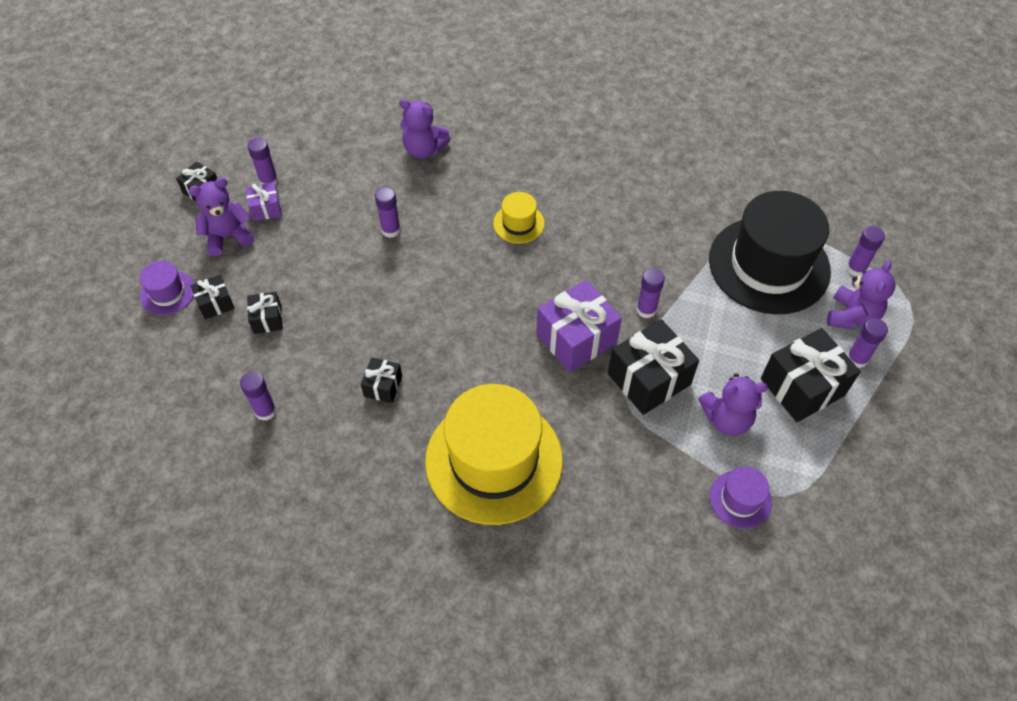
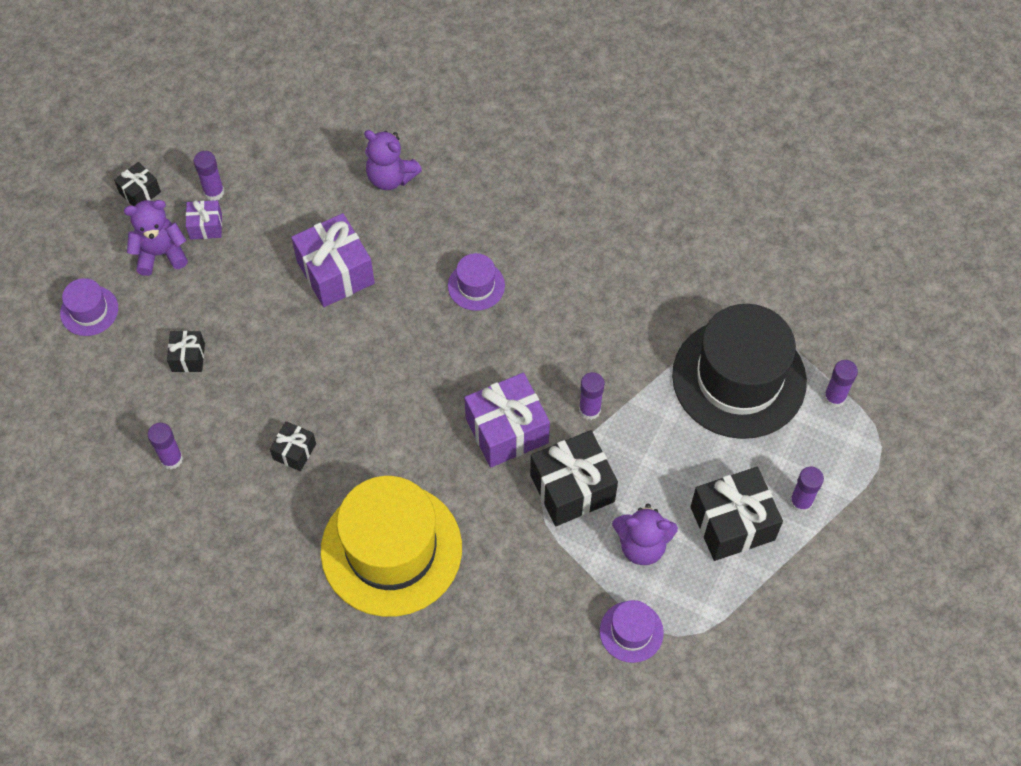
camera: 10 degrees right, 5 degrees up
black gift [191,275,235,320] -> none
purple glue stick [375,187,401,238] -> purple gift [291,213,375,307]
yellow hat [493,192,545,244] -> purple hat [448,253,505,311]
purple teddy bear [827,260,896,329] -> none

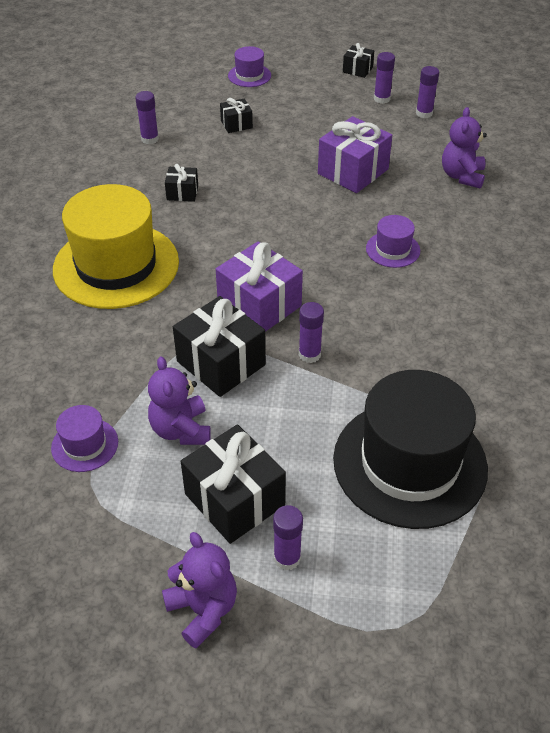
camera: 70 degrees right, 15 degrees down
purple teddy bear [124,200,188,276] -> purple teddy bear moved to [162,532,237,648]
purple gift [186,200,222,239] -> none
purple glue stick [824,360,858,407] -> purple glue stick moved to [416,66,439,118]

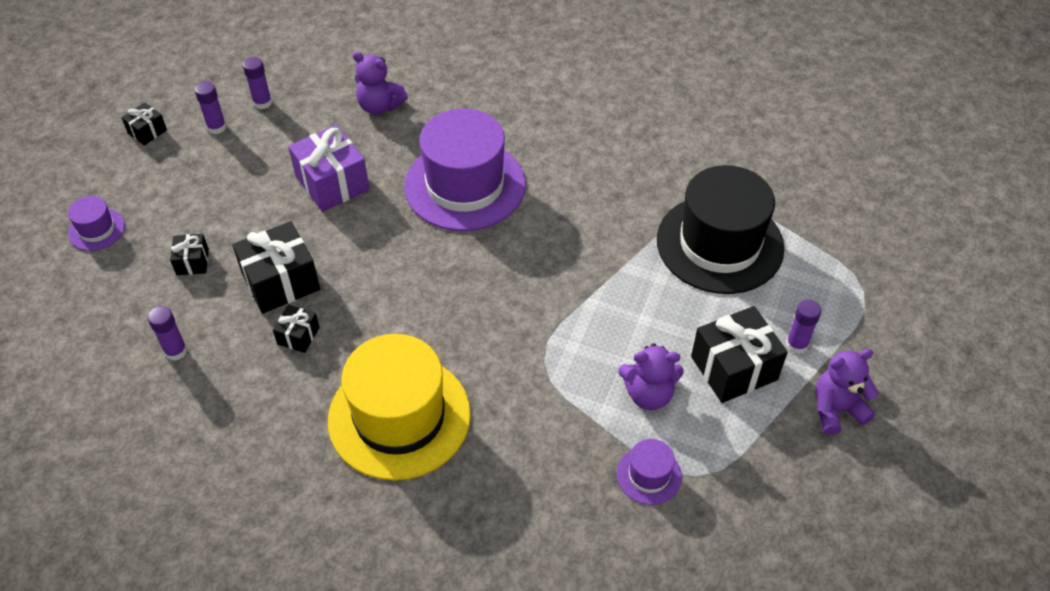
camera: 75 degrees left, 5 degrees up
black gift [173,296,266,397] -> black gift moved to [232,221,320,314]
purple gift [216,241,303,332] -> none
purple glue stick [299,302,324,363] -> none
purple hat [366,215,420,268] -> purple hat [404,108,526,231], size x2.27

